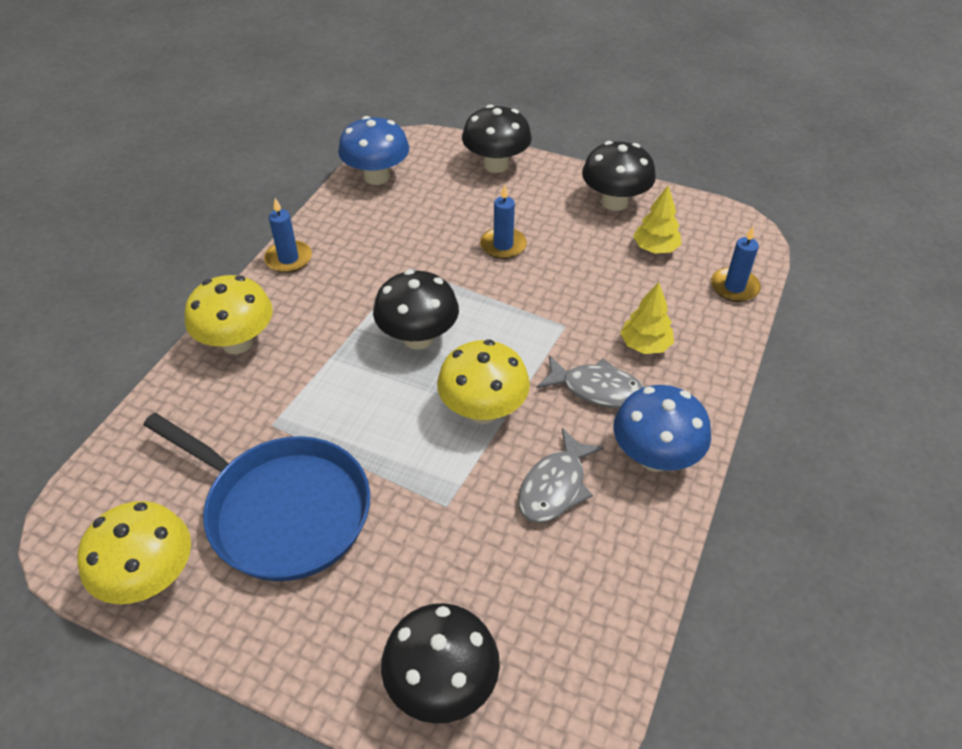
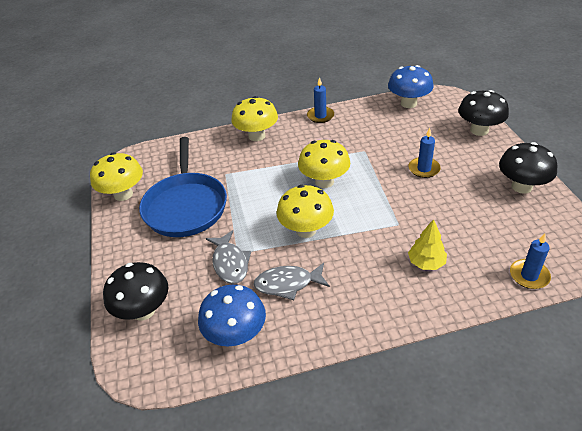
camera: 55 degrees right, 5 degrees down
black mushroom [373,270,459,350] -> yellow mushroom [298,140,350,188]
grey fish [537,355,644,408] -> grey fish moved to [206,230,251,284]
blue mushroom [613,385,711,472] -> blue mushroom moved to [198,285,266,347]
yellow tree [633,186,681,254] -> none

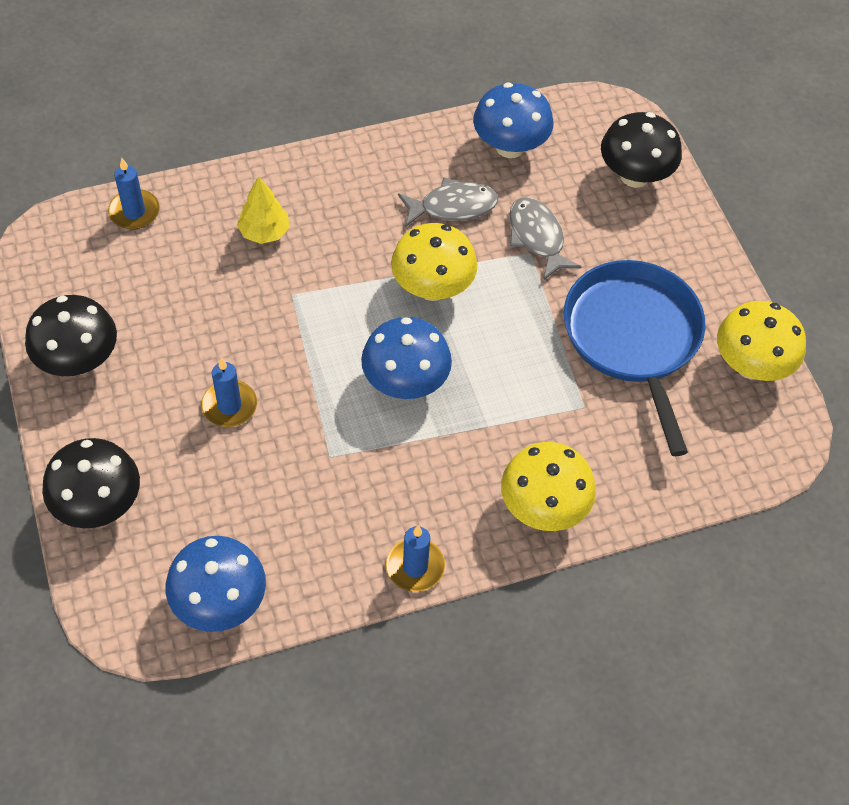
camera: 170 degrees right, 15 degrees up
yellow mushroom [298,140,350,188] -> blue mushroom [361,317,452,399]

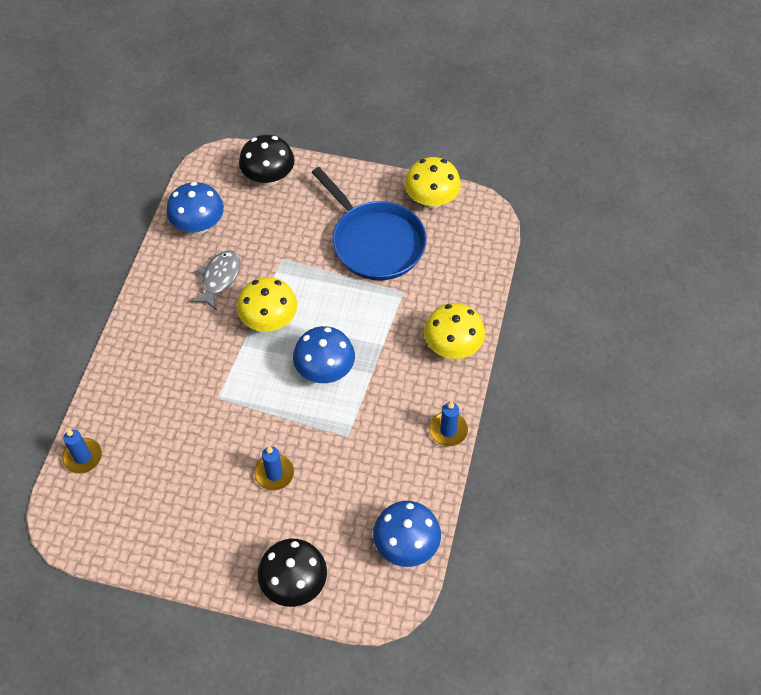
camera: 55 degrees left, 0 degrees up
black mushroom [25,295,117,376] -> none
yellow tree [237,176,290,244] -> none
grey fish [510,197,582,281] -> none
blue pan [564,260,705,456] -> blue pan turned 150 degrees counterclockwise [312,167,427,280]

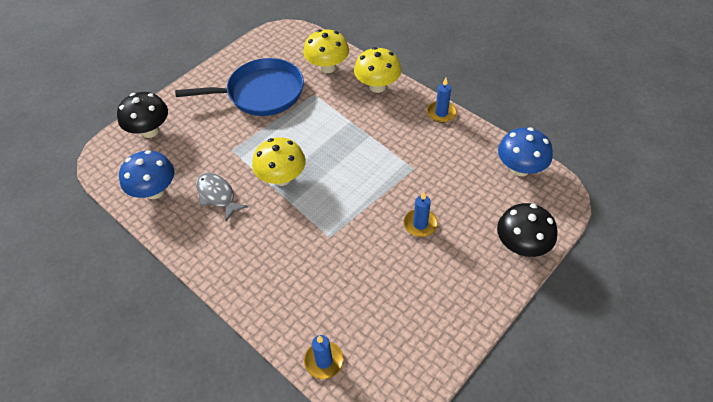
camera: 60 degrees left, 5 degrees down
blue mushroom [293,326,355,383] -> none
yellow mushroom [405,157,461,209] -> yellow mushroom moved to [303,30,349,73]

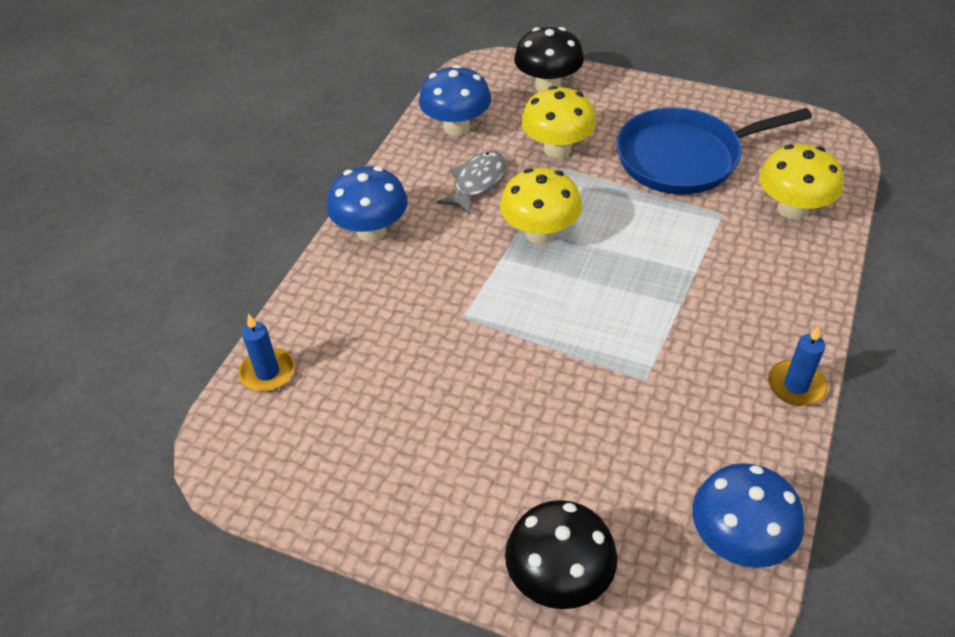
camera: 70 degrees right, 5 degrees down
blue pan [175,58,304,116] -> blue pan turned 105 degrees clockwise [616,107,812,194]
yellow mushroom [354,47,401,93] -> yellow mushroom moved to [521,86,596,158]
blue candle [404,192,438,237] -> none
none -> blue mushroom [326,166,408,242]

